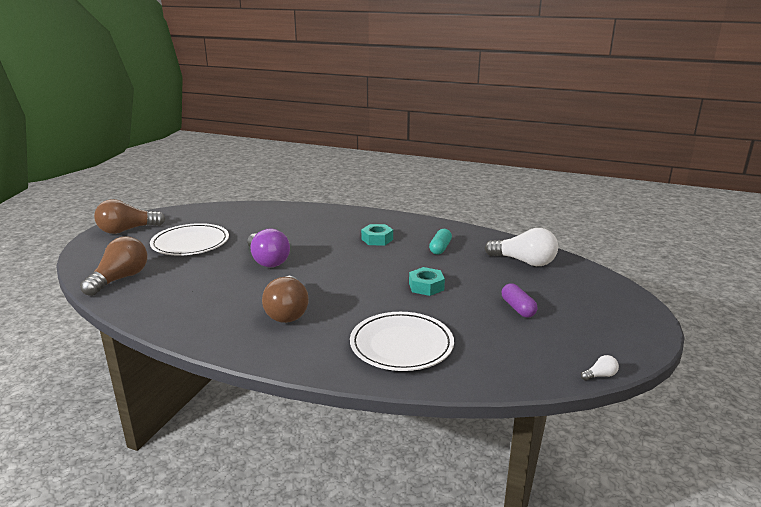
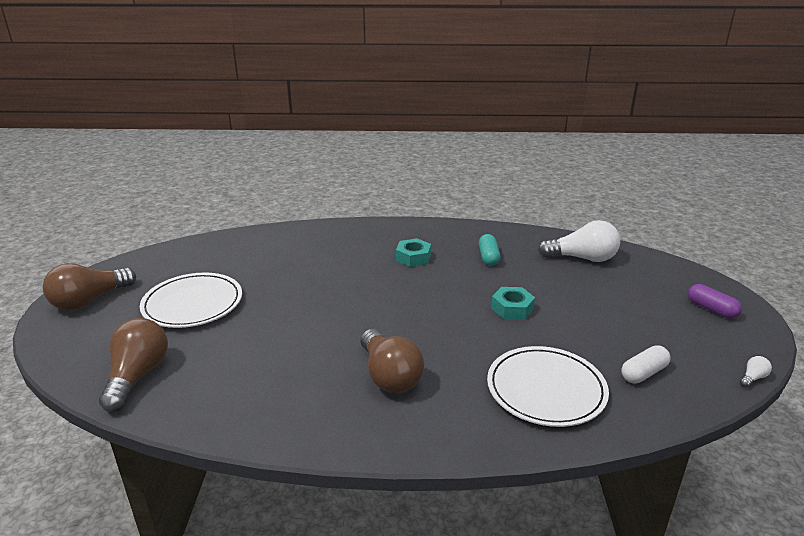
camera: 20 degrees left, 5 degrees up
purple light bulb [247,228,290,268] -> none
purple capsule [502,284,538,318] -> purple capsule moved to [688,284,742,318]
none -> white capsule [621,345,671,384]

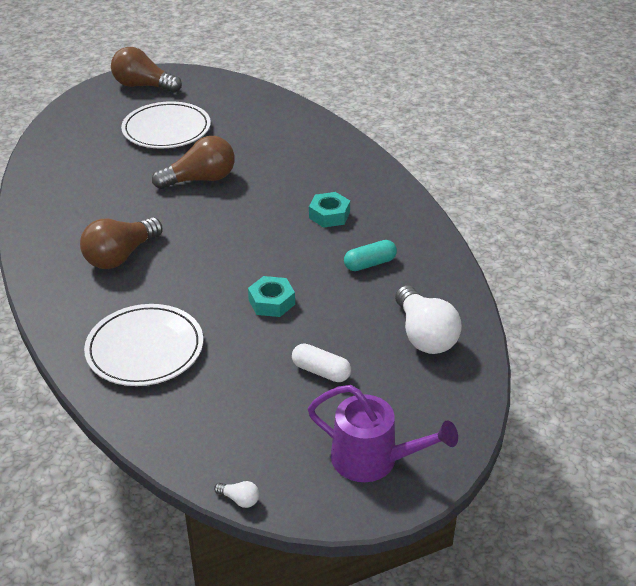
camera: 65 degrees right, 10 degrees up
brown light bulb [99,318,168,412] -> brown light bulb moved to [152,136,235,189]
white capsule [621,345,671,384] -> white capsule moved to [292,343,351,382]
purple capsule [688,284,742,318] -> purple watering can [308,385,458,482]

